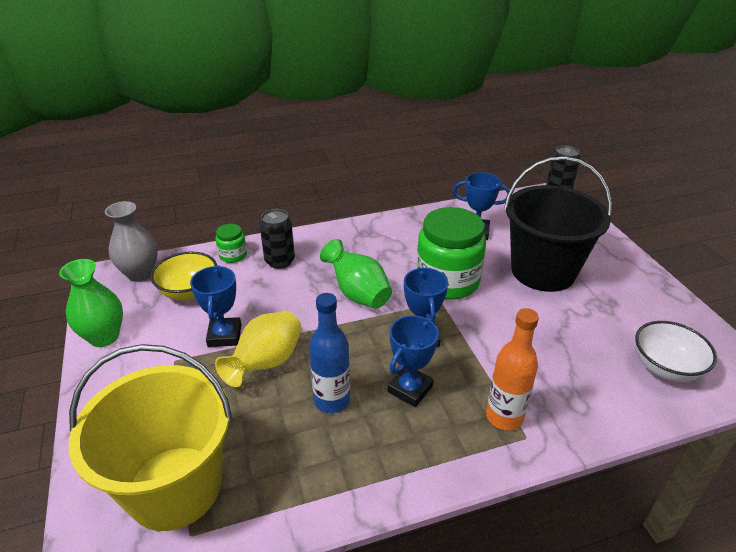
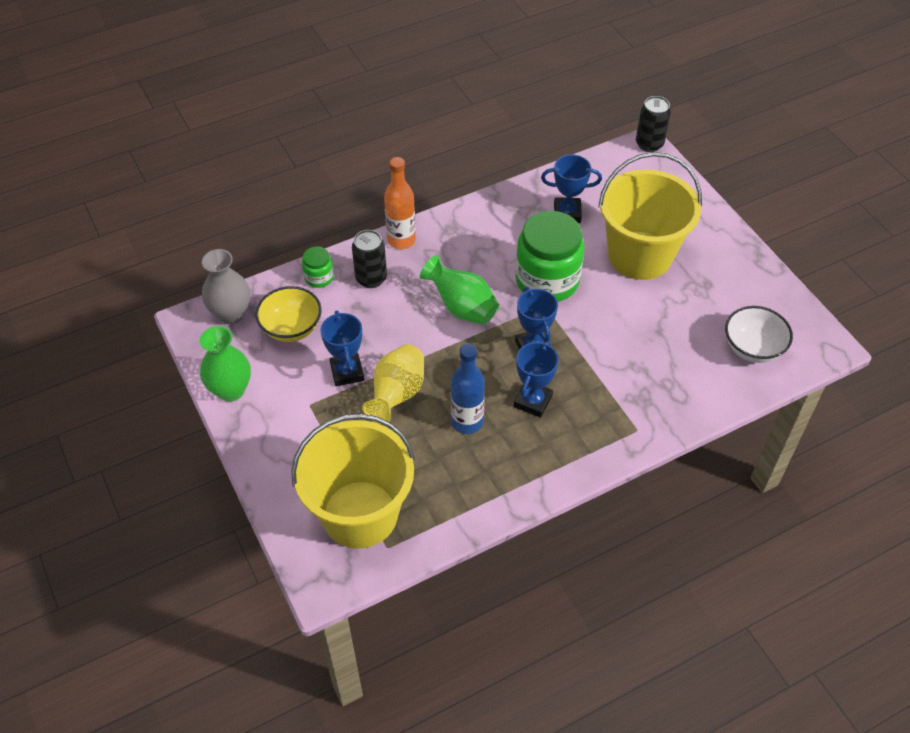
camera: 10 degrees left, 15 degrees up
orange bottle [486,308,539,431] -> orange bottle moved to [384,157,416,249]
black bucket [504,156,612,292] -> yellow bucket [598,152,702,280]

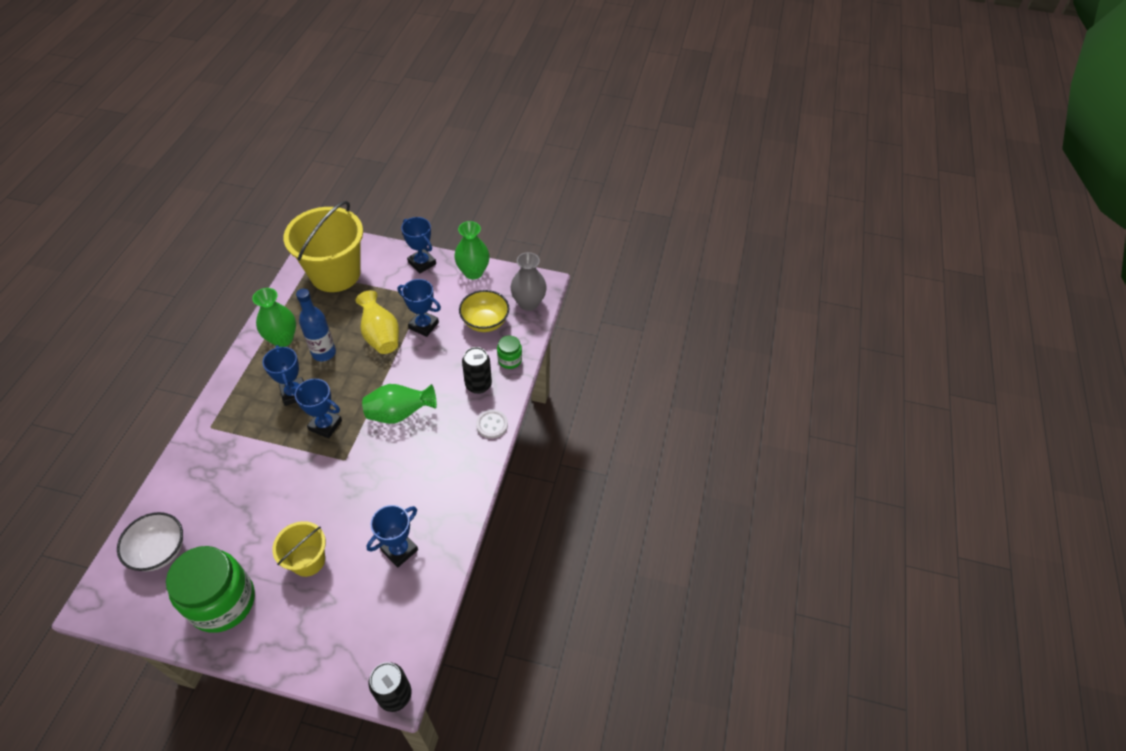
camera: 130 degrees right, 0 degrees up
orange bottle [384,157,416,249] -> white button [476,410,508,439]
green jar [515,211,585,302] -> green jar moved to [166,546,255,633]
yellow bucket [598,152,702,280] -> yellow bucket [272,521,326,577], size x0.53
none -> green vase [252,288,296,347]
none -> blue trophy [401,217,436,273]

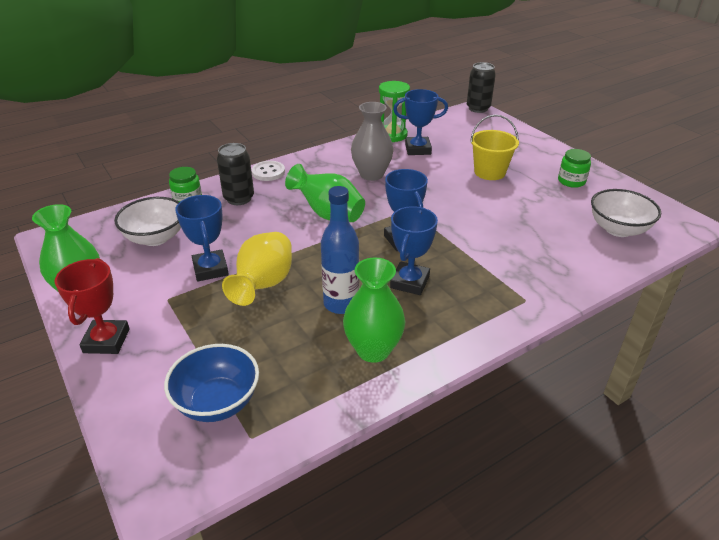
camera: 135 degrees left, 15 degrees down
green jar [166,546,255,633] -> green jar [558,149,591,188], size x0.46
yellow bucket [283,201,363,292] -> blue bowl [164,344,259,422]
blue trophy [401,217,436,273] -> red trophy [55,258,130,354]
yellow bowl [459,290,510,332] -> white bowl [114,197,181,246]
grey vase [510,252,547,311] -> grey vase moved to [351,102,394,181]
none -> green hourglass [379,81,410,142]

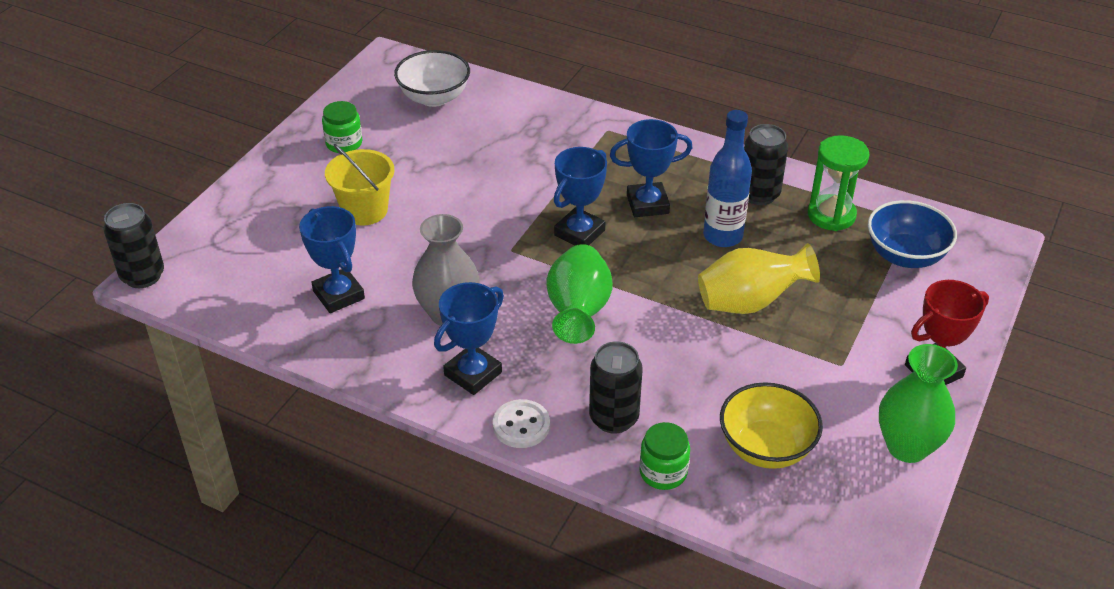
camera: 120 degrees left, 5 degrees up
white bowl [114,197,181,246] -> yellow bowl [720,382,823,469]
blue trophy [175,195,229,282] -> blue trophy moved to [434,282,504,395]
green vase [343,258,405,363] -> black can [744,124,788,205]
green hourglass [379,81,410,142] -> green hourglass moved to [808,135,869,231]

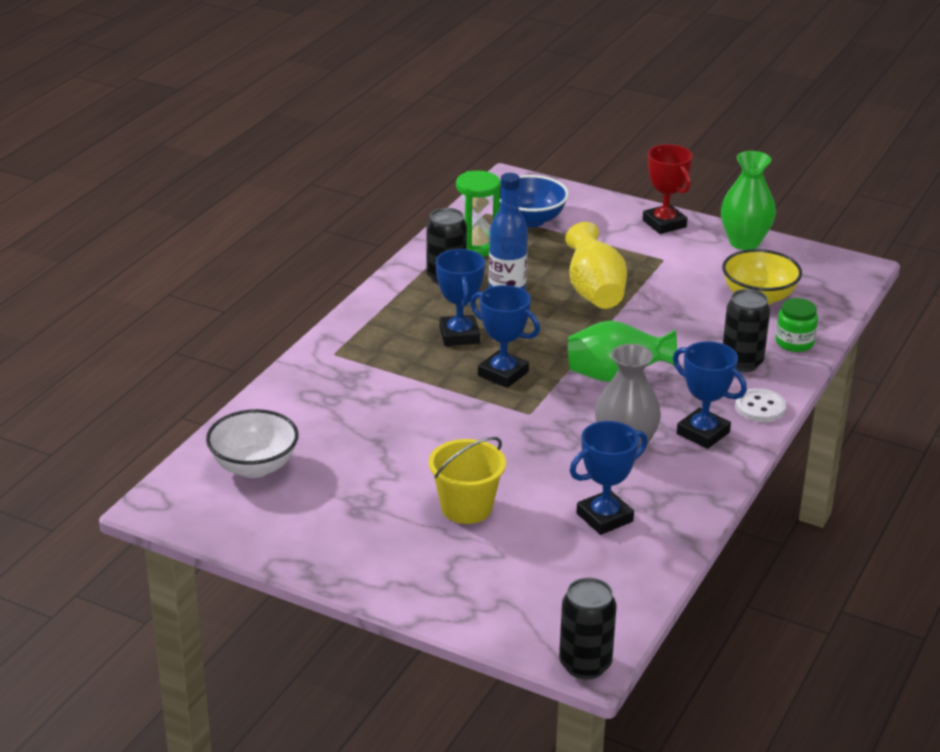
camera: 90 degrees left, 10 degrees down
green jar [322,101,363,153] -> none

